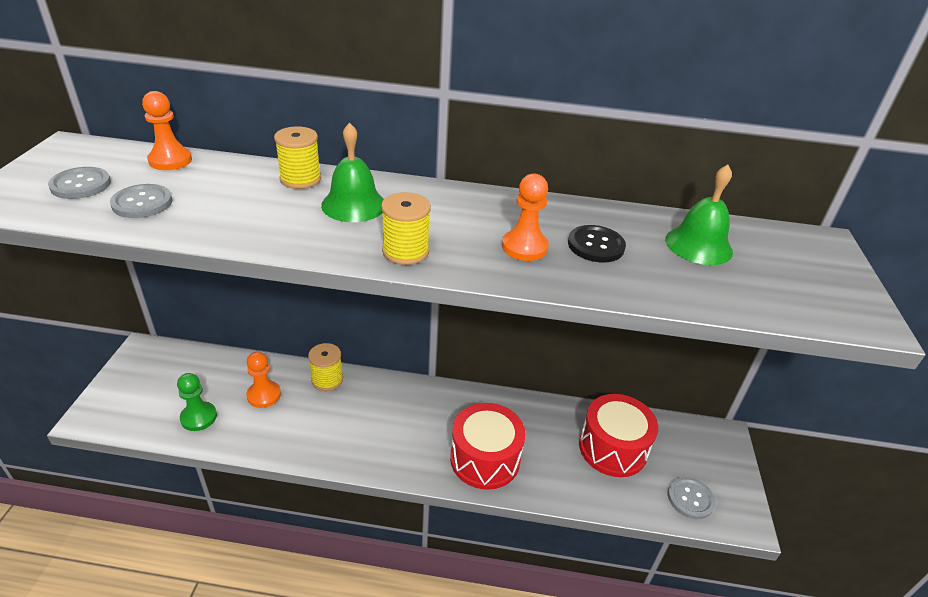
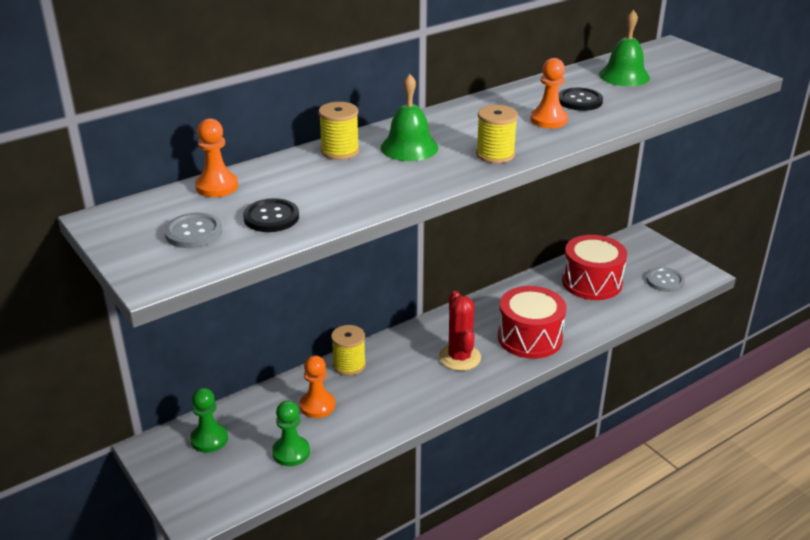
camera: 40 degrees left, 5 degrees down
grey button [110,184,173,218] -> black button [243,198,299,232]
none -> green pawn [190,388,228,453]
none -> red cactus [439,291,481,371]

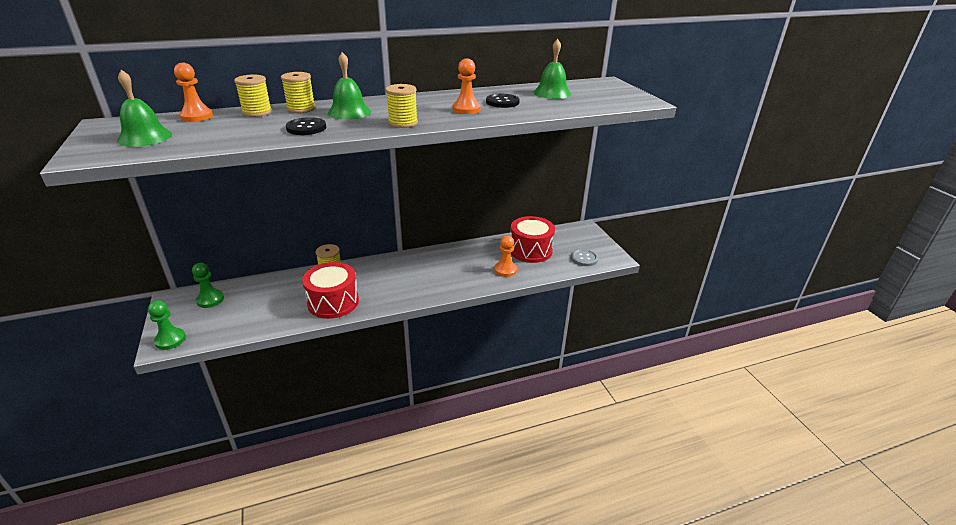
camera: 15 degrees right, 0 degrees up
grey button [164,213,222,248] -> green bell [117,70,172,147]
black button [243,198,299,232] -> black button moved to [286,117,326,135]
green pawn [272,401,310,466] -> green pawn moved to [148,300,186,350]
orange pawn [300,355,335,418] -> orange pawn moved to [494,235,517,277]
red cactus [439,291,481,371] -> none
red drum [498,286,567,359] -> red drum moved to [302,262,359,319]
none -> yellow spool [234,75,272,117]

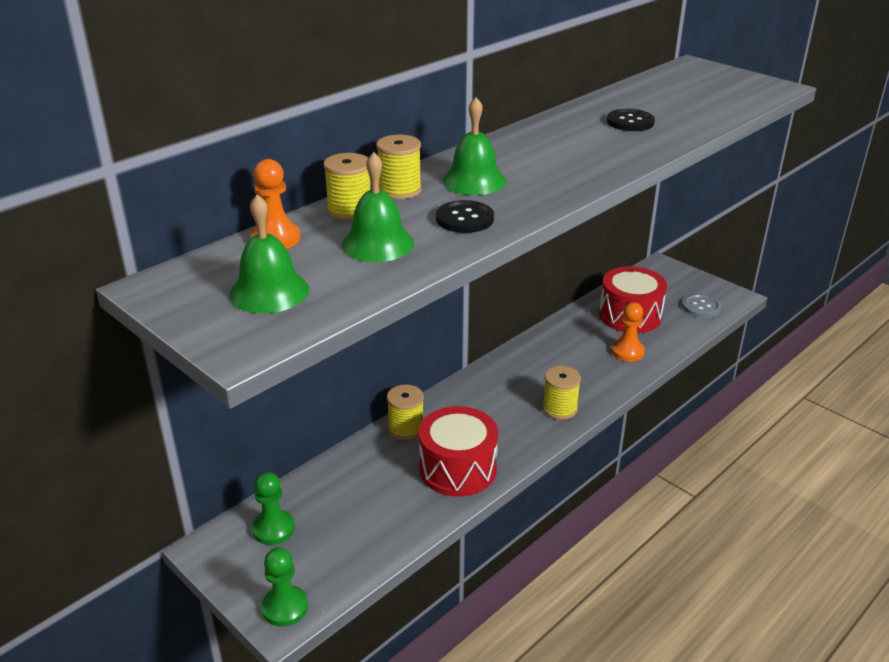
camera: 25 degrees left, 0 degrees up
yellow spool [386,84,418,128] -> yellow spool moved to [542,366,581,420]
orange pawn [453,58,480,114] -> none
green bell [533,39,571,99] -> green bell moved to [341,152,414,262]

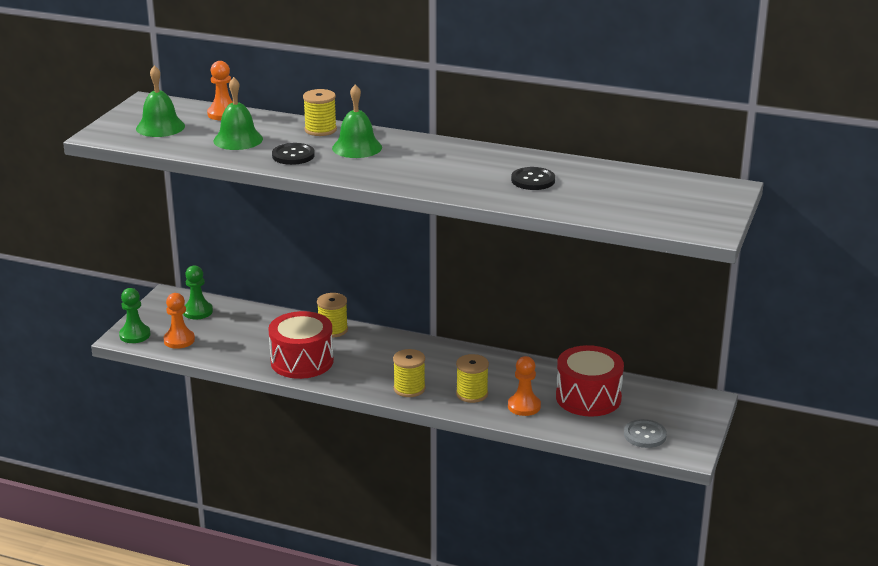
camera: 65 degrees right, 5 degrees down
yellow spool [324,153,370,221] -> yellow spool moved to [456,354,489,403]
none -> orange pawn [164,293,195,349]

